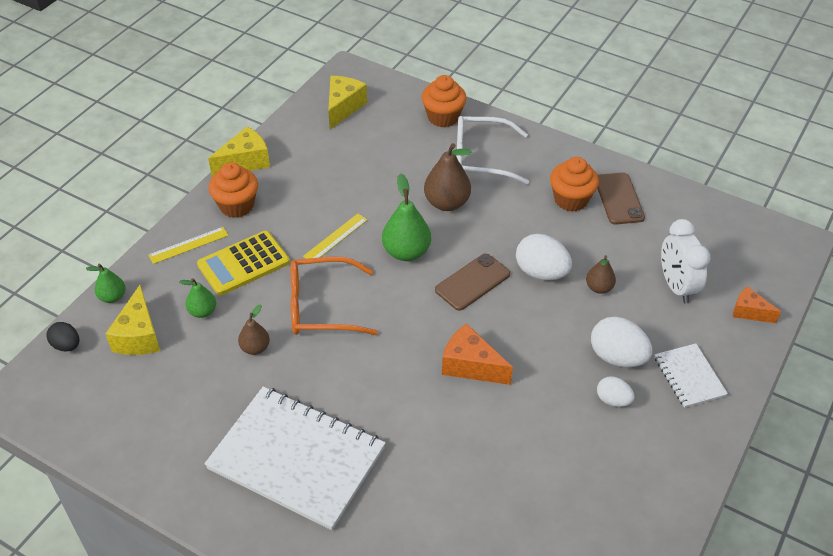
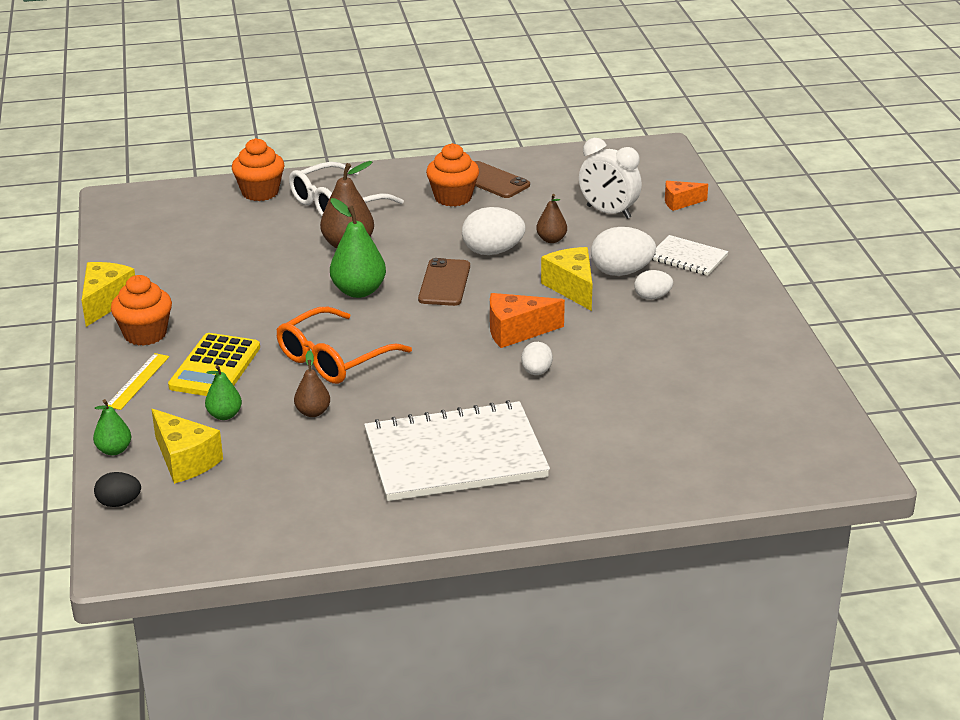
camera: 40 degrees left, 15 degrees down
yellow ruler [303,214,367,259] -> none
yellow cheese [328,76,367,129] -> yellow cheese moved to [541,247,593,311]
none -> white egg [521,342,553,375]

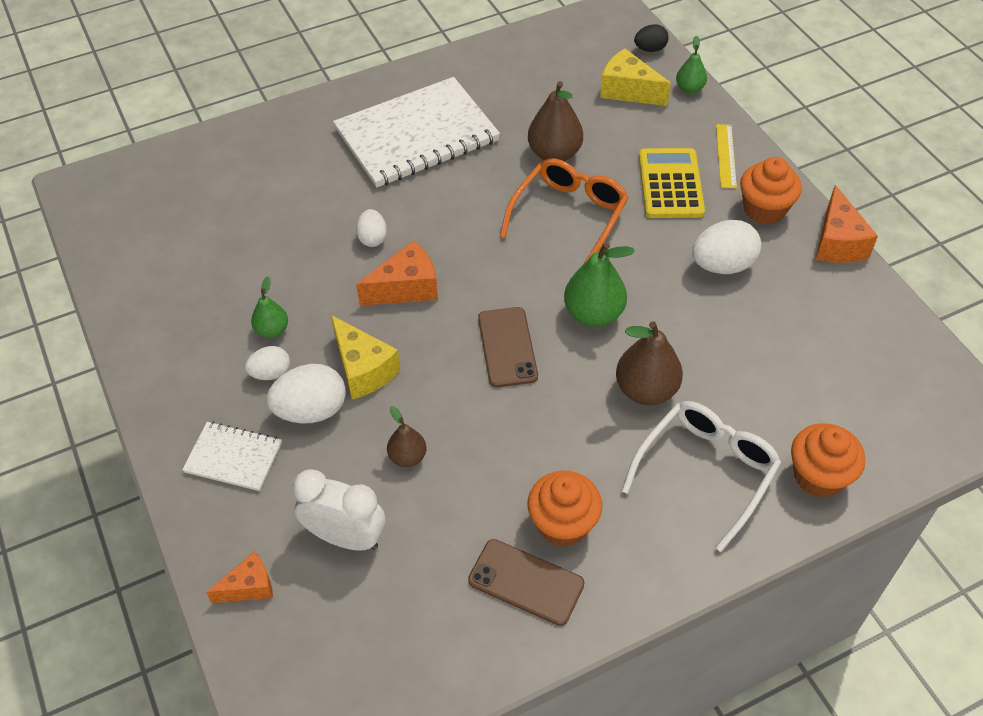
camera: 165 degrees right, 20 degrees up
yellow cheese [82,262,135,327] -> orange cheese [816,185,878,263]
green pear [205,365,242,420] -> green pear moved to [251,276,288,338]
brown pear [294,350,330,417] -> brown pear [528,81,583,161], size x1.72
white egg [462,207,526,255] -> white egg moved to [692,220,761,274]

